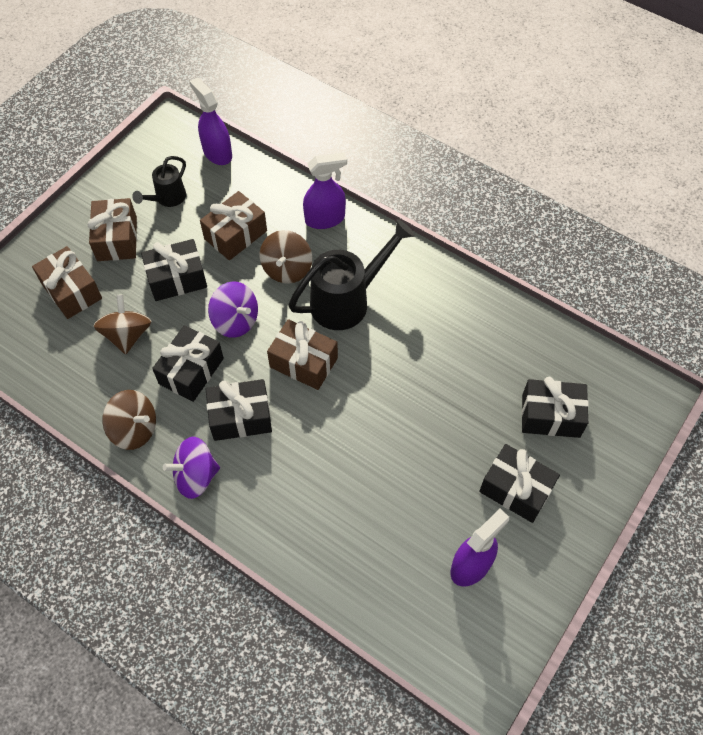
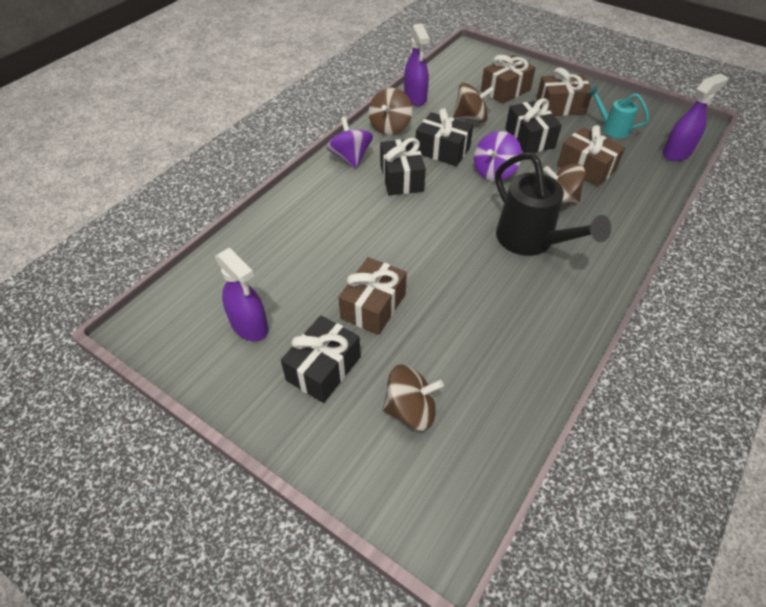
camera: 90 degrees right, 10 degrees down
black watering can [132,156,186,207] -> turquoise watering can [588,86,649,138]
brown gift [267,319,338,390] -> brown gift moved to [338,257,407,335]
purple spray bottle [303,152,347,229] -> purple spray bottle moved to [404,23,430,106]
black gift [522,377,589,438] -> brown spinning top [383,364,444,431]

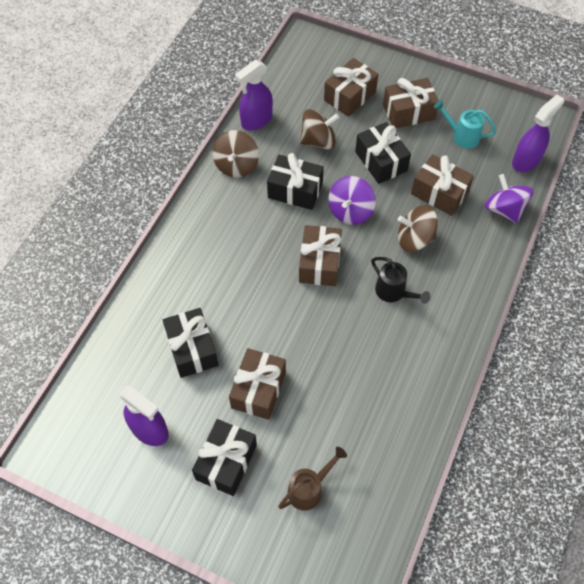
camera: 10 degrees left, 10 degrees up
purple spinning top [326,117,373,168] -> purple spinning top moved to [485,174,534,223]
black gift [380,138,426,196] -> black gift moved to [163,308,218,378]
brown spinning top [383,364,444,431] -> brown watering can [278,447,347,511]
purple spray bottle [404,23,430,106] -> purple spray bottle turned 75 degrees clockwise [235,60,273,131]
black watering can [495,153,611,256] -> black watering can [371,257,430,304], size x0.56
none -> brown gift [299,225,342,286]

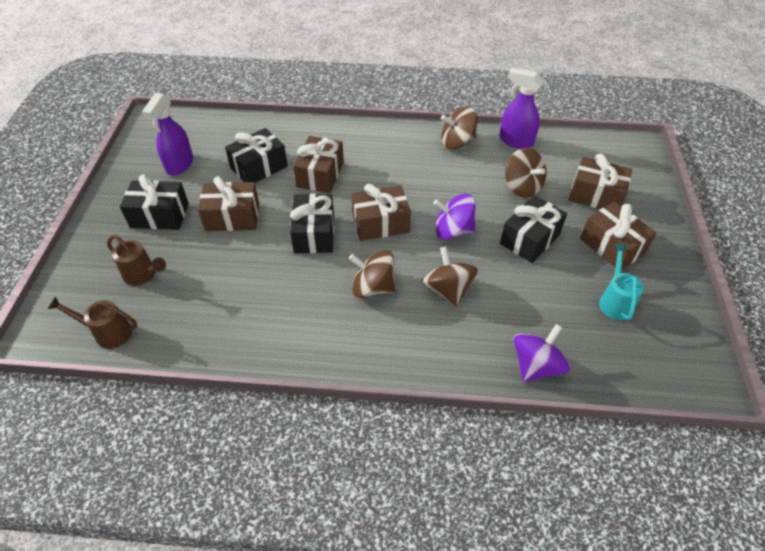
camera: 70 degrees right, 10 degrees down
black gift [267,153,324,210] -> black gift moved to [290,193,334,253]
black watering can [371,257,430,304] -> brown spinning top [349,250,396,298]
brown gift [411,154,474,216] -> brown gift moved to [293,136,344,193]
purple spray bottle [512,95,564,172] -> none
none -> brown watering can [48,296,138,349]

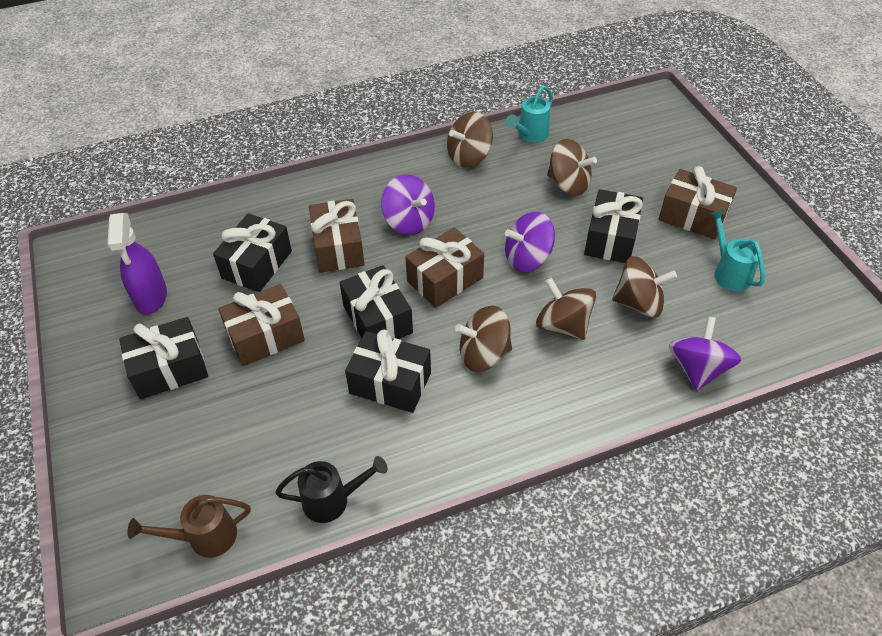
camera: 25 degrees left, 0 degrees up
brown watering can [107,235,166,286] -> none
purple spray bottle [499,68,543,149] -> turquoise watering can [505,86,553,142]
brown gift [569,153,632,209] -> none
none -> black watering can [275,456,388,523]
none -> black gift [345,329,431,413]
none -> purple spinning top [381,174,435,235]
none -> brown spinning top [612,256,677,318]

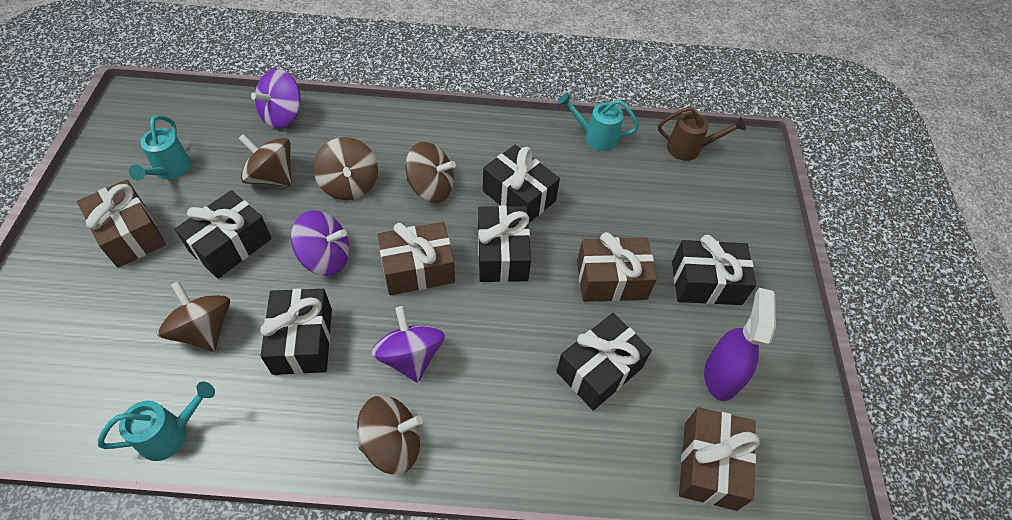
camera: 160 degrees left, 5 degrees up
black watering can [275,456,388,523] -> turquoise watering can [558,93,639,151]
brown gift [309,199,365,273] -> brown gift moved to [679,407,760,511]
brown spinning top [447,112,493,168] -> brown spinning top moved to [357,395,423,475]
none -> black gift [260,288,332,375]

